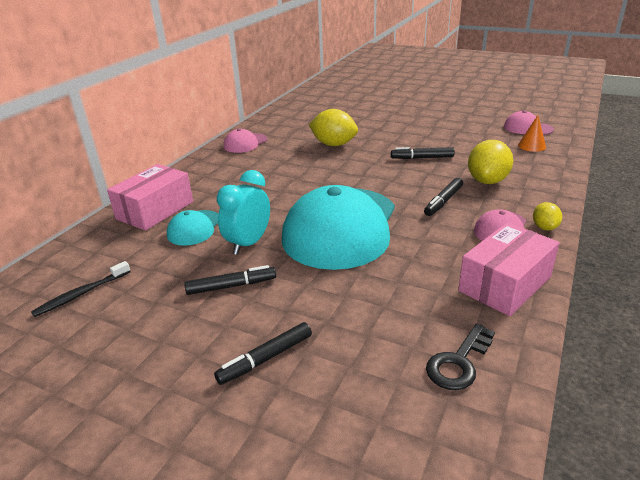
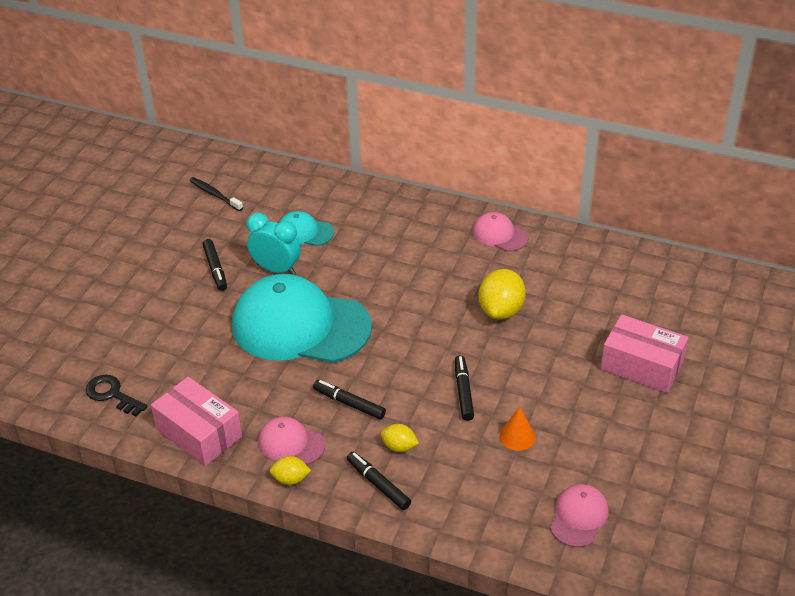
camera: 85 degrees right, 10 degrees up
pink box [107,164,193,231] -> pink box moved to [601,314,688,393]
black marker [214,322,312,385] -> black marker moved to [347,452,411,510]
yellow lemon [468,140,513,184] -> yellow lemon [381,424,419,452], size x0.54
orange cone [518,115,546,152] -> orange cone moved to [499,407,536,451]

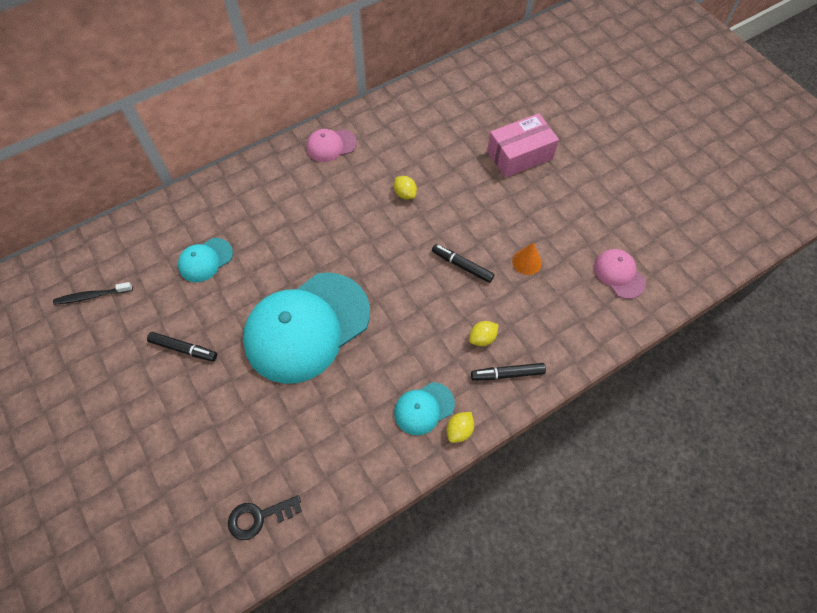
camera: 55 degrees left, 20 degrees up
pink box [151,377,242,466] -> none
turquoise clock [247,213,301,275] -> none
pink cap [258,417,325,465] -> turquoise cap [394,382,455,435]
black marker [313,380,386,420] -> none
yellow lemon [478,269,526,320] -> yellow lemon [394,176,417,200], size x0.54

